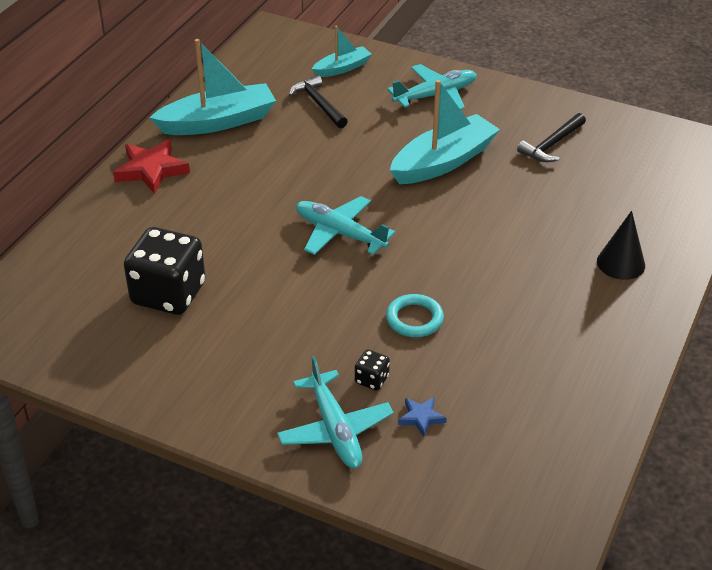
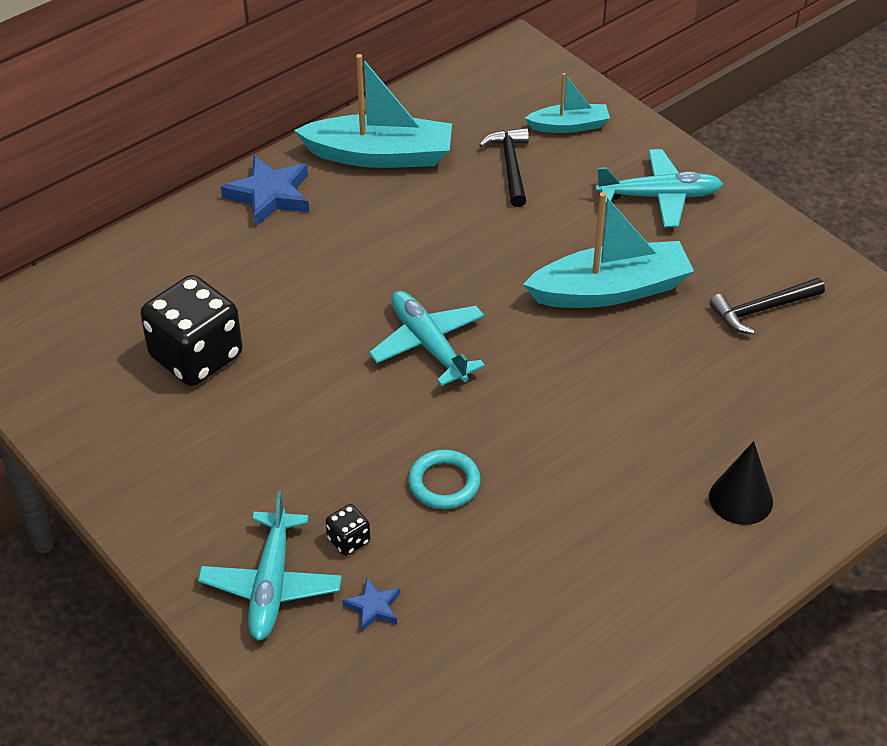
camera: 25 degrees right, 5 degrees up
red star [113,139,190,194] -> blue star [221,156,309,227]

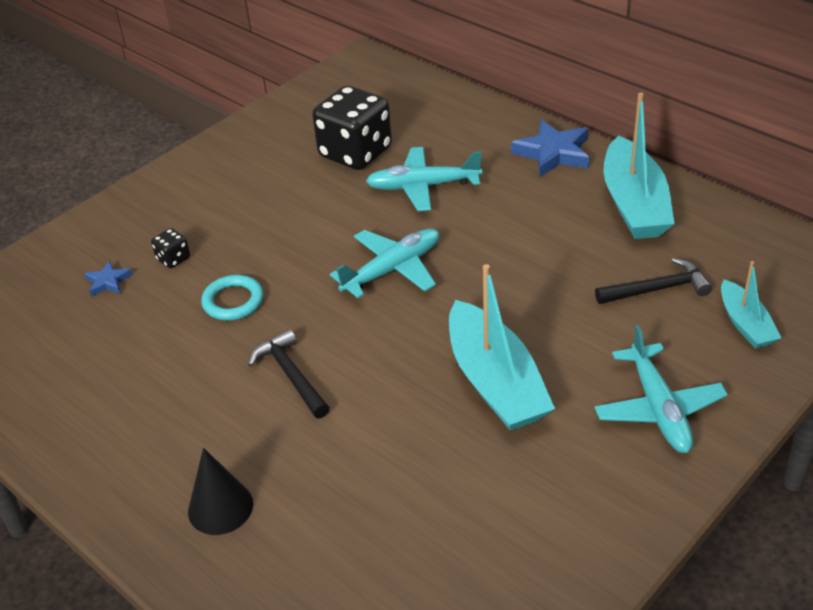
camera: 85 degrees right, 5 degrees down
turquoise plane [198,491,342,641] -> turquoise plane moved to [366,147,482,211]
black hammer [710,278,825,334] -> black hammer moved to [248,329,330,418]

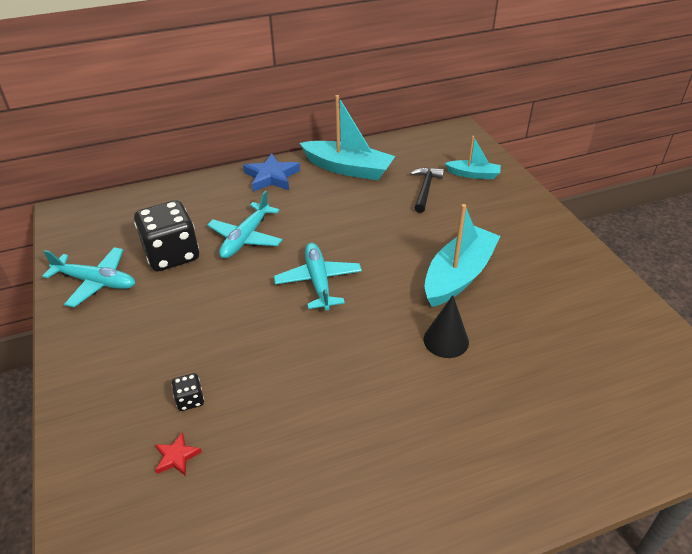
camera: 65 degrees left, 0 degrees up
blue star [84,261,132,297] -> red star [155,432,202,476]
black cone [188,448,253,535] -> black cone moved to [424,295,469,358]
turquoise ring [201,275,264,321] -> none
black hammer [248,329,330,418] -> none
turquoise boat [449,264,555,431] -> turquoise boat turned 60 degrees counterclockwise [424,204,501,307]
turquoise plane [594,325,728,453] -> turquoise plane moved to [42,247,135,307]

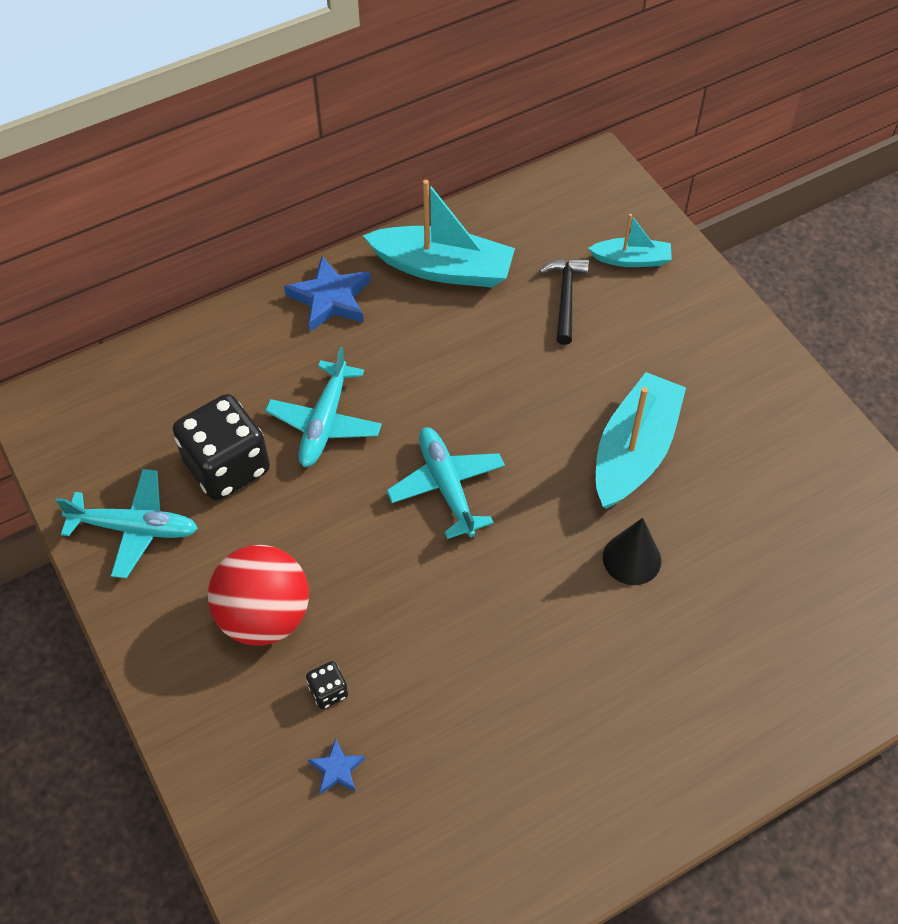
camera: 10 degrees left, 15 degrees up
red star [155,432,202,476] -> blue star [308,738,365,794]
none -> red ball [208,545,309,646]

